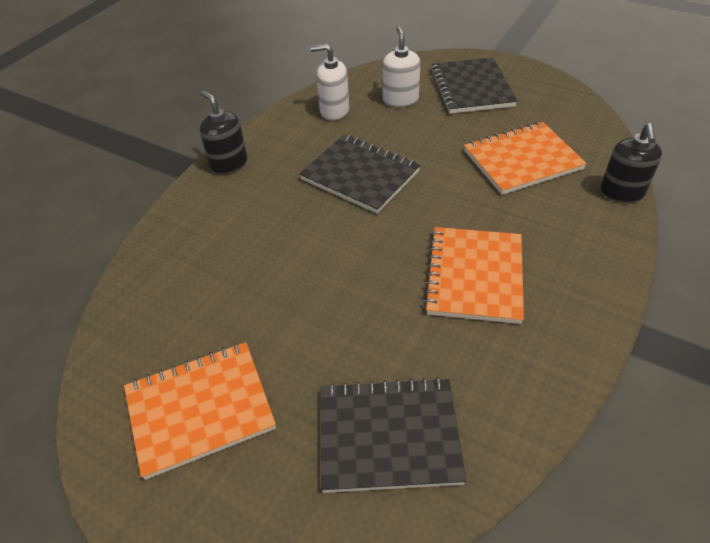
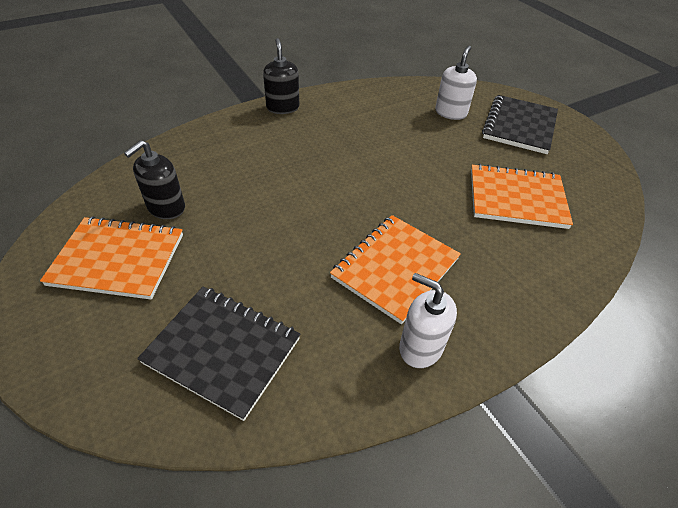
camera: 25 degrees right, 0 degrees up
black notebook [299,135,420,214] -> none
white soap dispenser [310,44,349,121] -> white soap dispenser moved to [399,273,457,368]
black soap dispenser [600,123,662,203] -> black soap dispenser moved to [124,140,185,219]

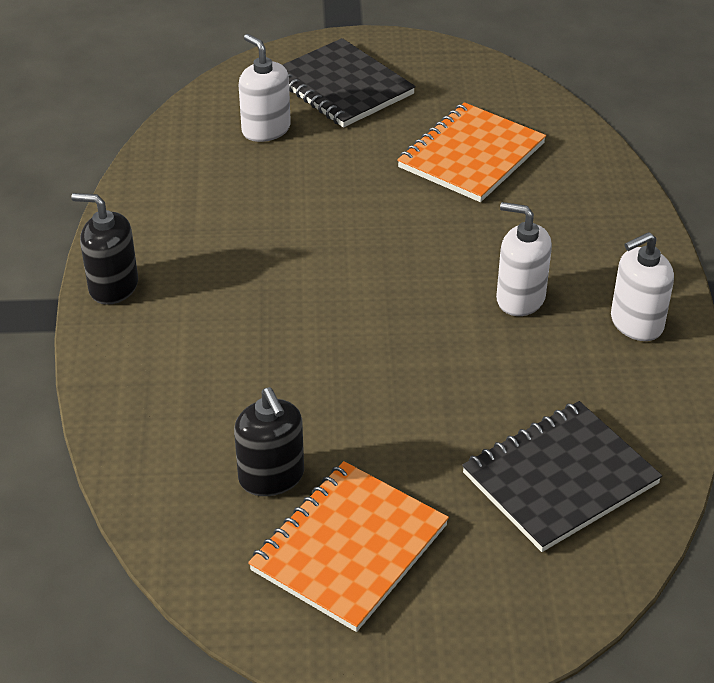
camera: 60 degrees left, 5 degrees down
orange notebook [330,215,461,324] -> white soap dispenser [496,202,552,316]

